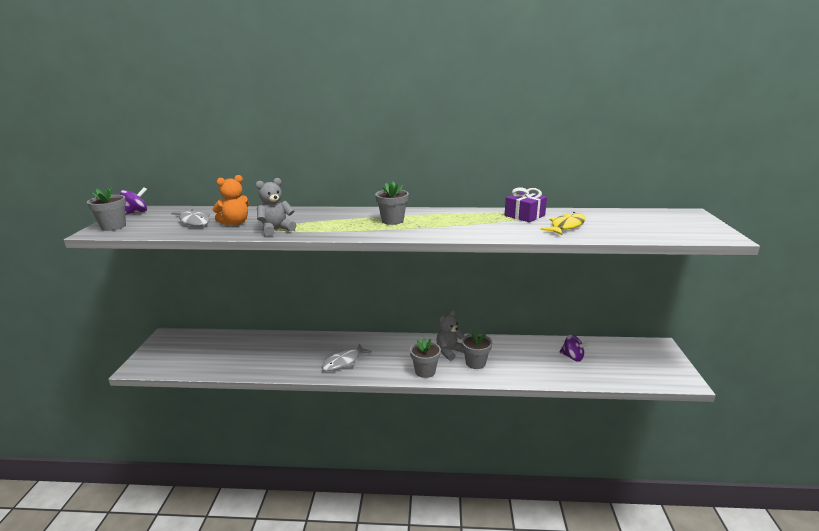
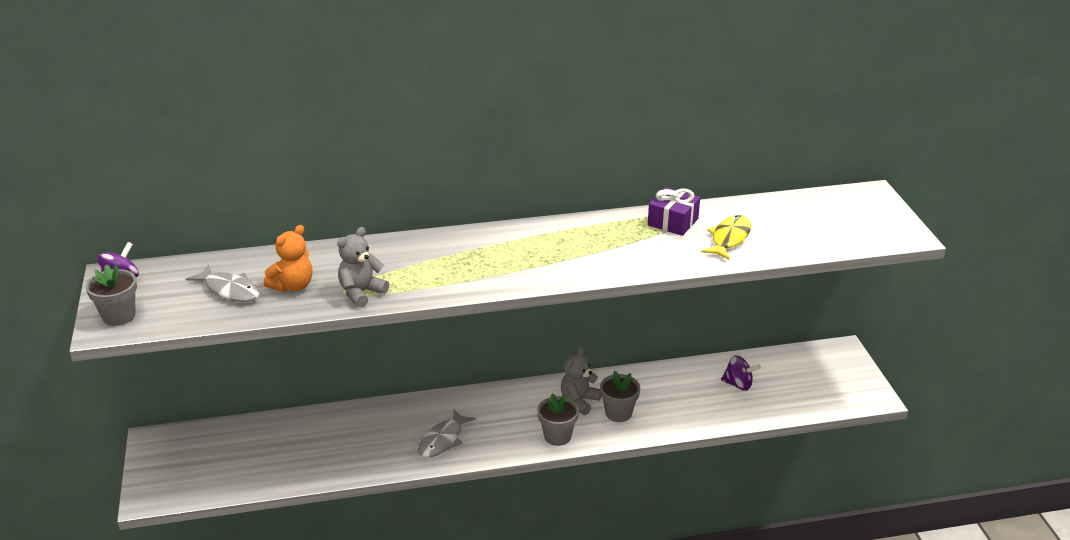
camera: 15 degrees left, 10 degrees up
grey flower pot [375,181,409,225] -> none

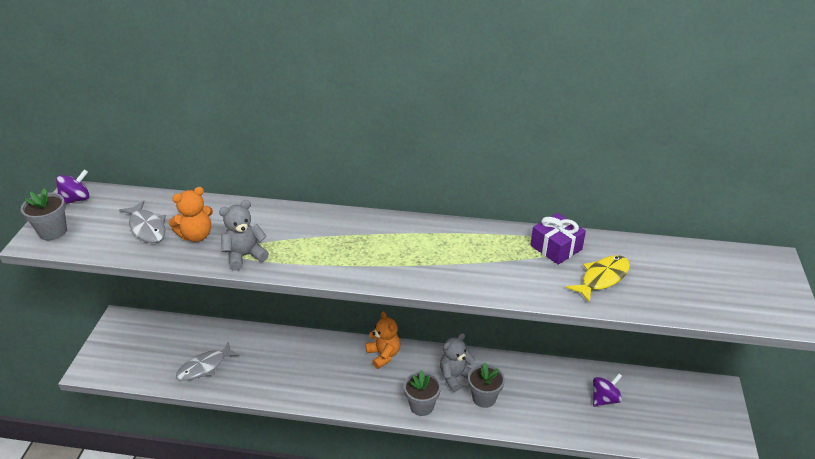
camera: 20 degrees right, 5 degrees up
grey fish [418,409,476,458] -> grey fish moved to [176,341,240,381]
purple spinning top [721,355,761,391] -> purple spinning top turned 75 degrees counterclockwise [593,373,622,407]
none -> orange teddy bear [366,311,400,369]

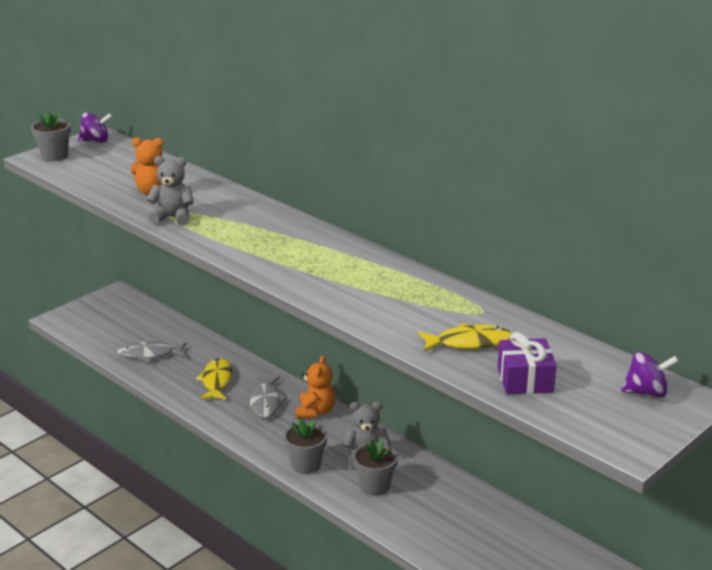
camera: 35 degrees right, 10 degrees down
grey fish [119,200,166,243] -> grey fish moved to [250,376,287,418]
purple gift [530,213,586,265] -> purple gift moved to [498,332,557,395]
purple spinning top [593,373,622,407] -> purple spinning top moved to [621,351,679,398]
none -> yellow fish [196,358,232,400]

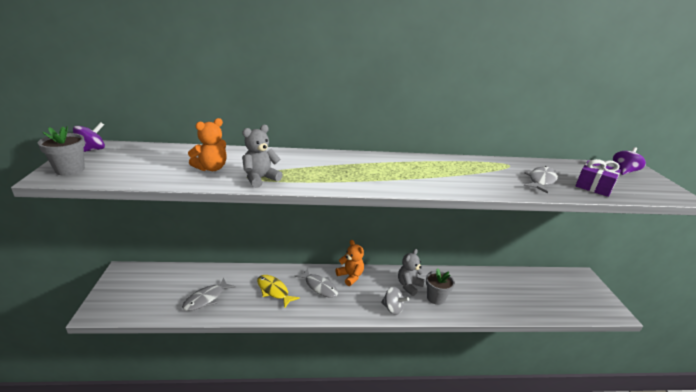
camera: 50 degrees left, 0 degrees up
grey flower pot [284,418,327,474] -> grey spinning top [381,287,409,315]
yellow fish [418,323,512,352] -> grey fish [524,166,558,193]

